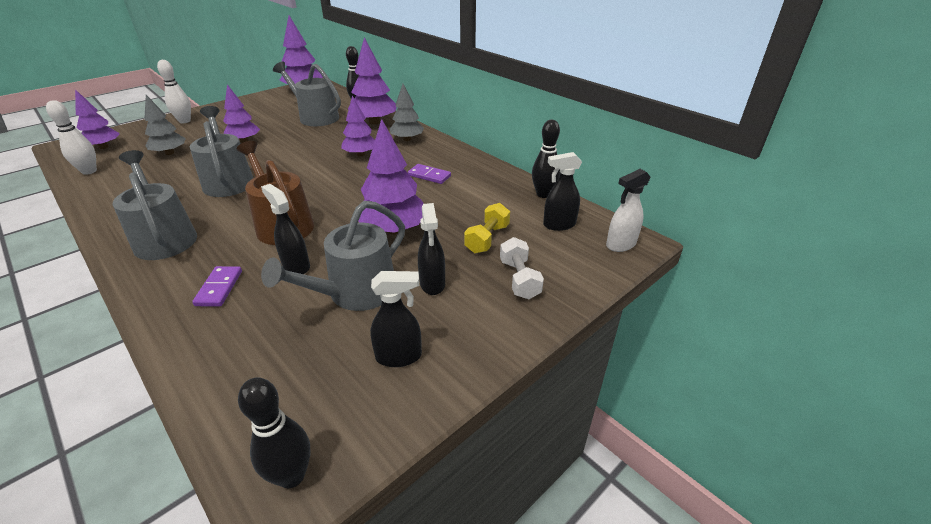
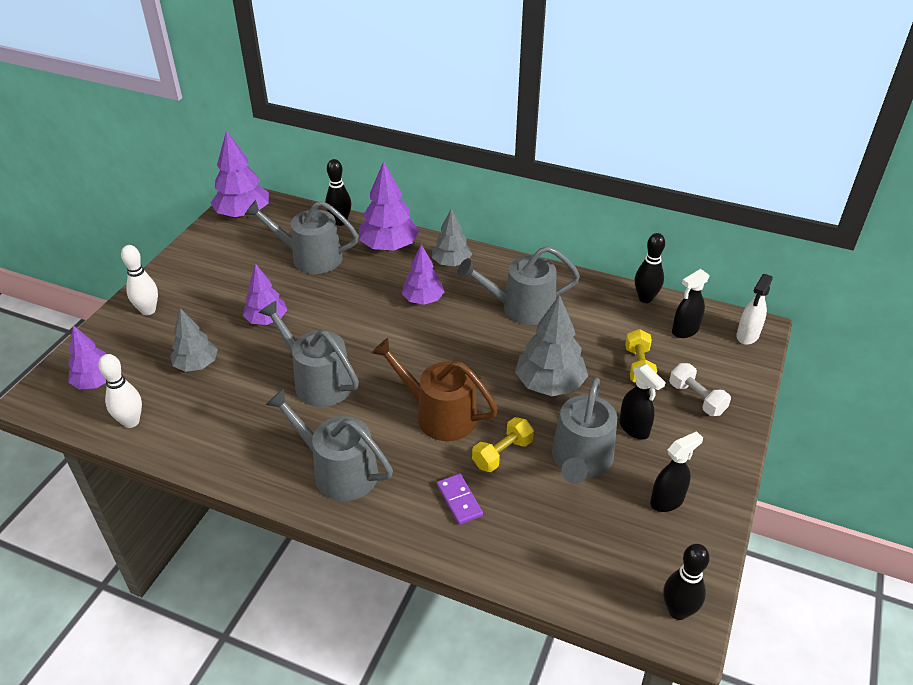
camera: 25 degrees left, 5 degrees up
black spray bottle [261,184,310,274] -> yellow dumbbell [472,417,534,472]
purple tree [358,119,424,234] -> grey tree [515,295,588,396]
purple domino [408,164,451,184] -> grey watering can [457,246,580,325]

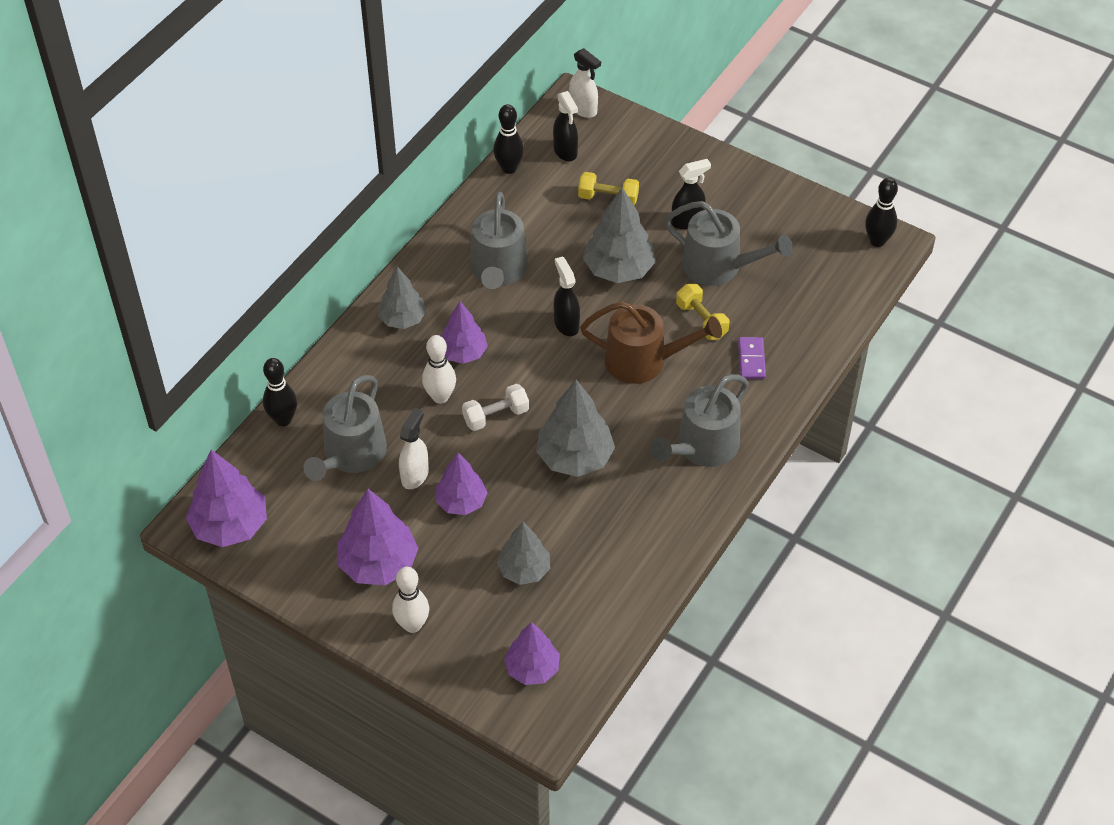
camera: 80 degrees left, 10 degrees up
white bowling pin [98,354,142,428] -> white bowling pin moved to [422,335,456,404]
grey watering can [259,300,359,407] -> grey tree [536,380,615,477]
purple tree [359,161,419,251] -> purple tree moved to [337,489,419,586]
brown watering can [372,338,498,441] -> brown watering can turned 120 degrees counterclockwise [580,301,722,384]
purple domino [437,474,483,525] -> purple domino turned 75 degrees counterclockwise [738,337,766,379]
black spray bottle [650,431,703,512] -> black spray bottle moved to [554,256,580,336]
white dumbbell [669,363,731,416] -> white dumbbell moved to [462,384,529,431]
none -> white spray bottle [399,408,429,489]

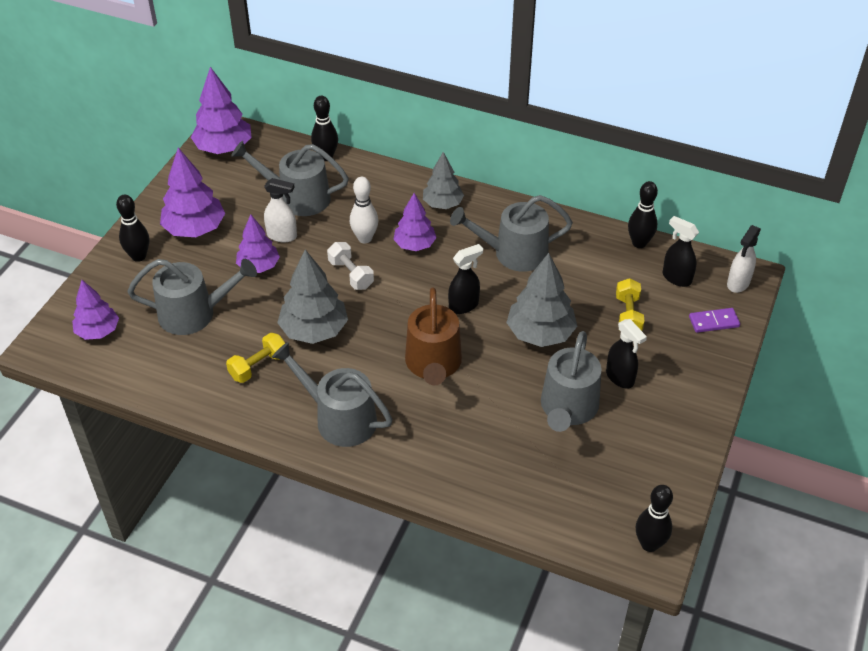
camera: 80 degrees right, 5 degrees down
white bowling pin [392,567,429,633] -> black bowling pin [116,195,149,262]
grey tree [497,522,550,585] -> grey watering can [127,259,257,335]
black spray bottle [553,91,578,161] -> black spray bottle turned 75 degrees clockwise [662,216,699,287]
yellow dumbbell [676,284,729,340] -> yellow dumbbell moved to [226,333,285,383]
purple domino [738,337,766,379] -> purple domino moved to [689,308,740,333]

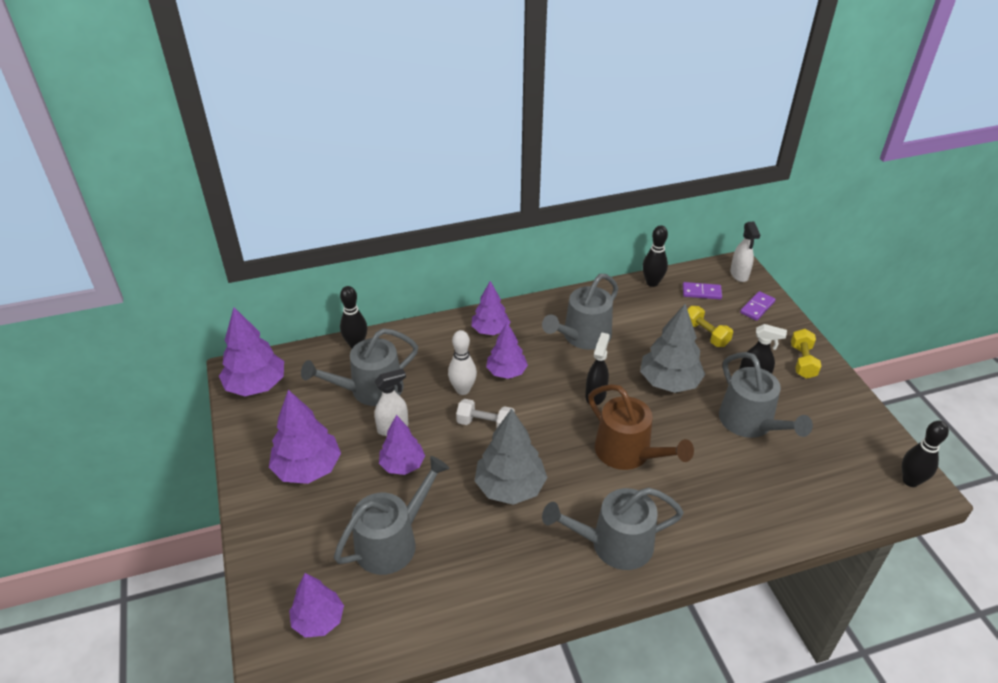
camera: 40 degrees left, 5 degrees down
black bowling pin [116,195,149,262] -> none
yellow dumbbell [226,333,285,383] -> yellow dumbbell moved to [791,329,821,379]
grey tree [423,152,464,209] -> purple tree [471,281,511,335]
black spray bottle [662,216,699,287] -> purple domino [683,282,722,300]

